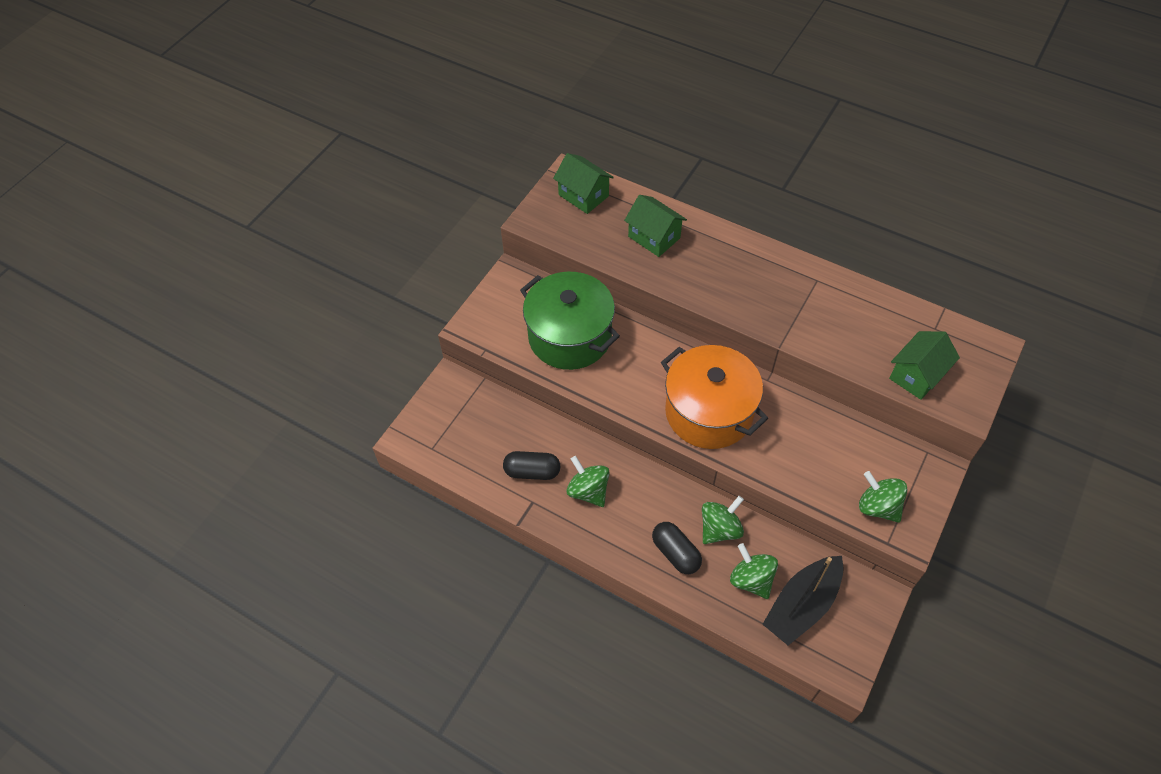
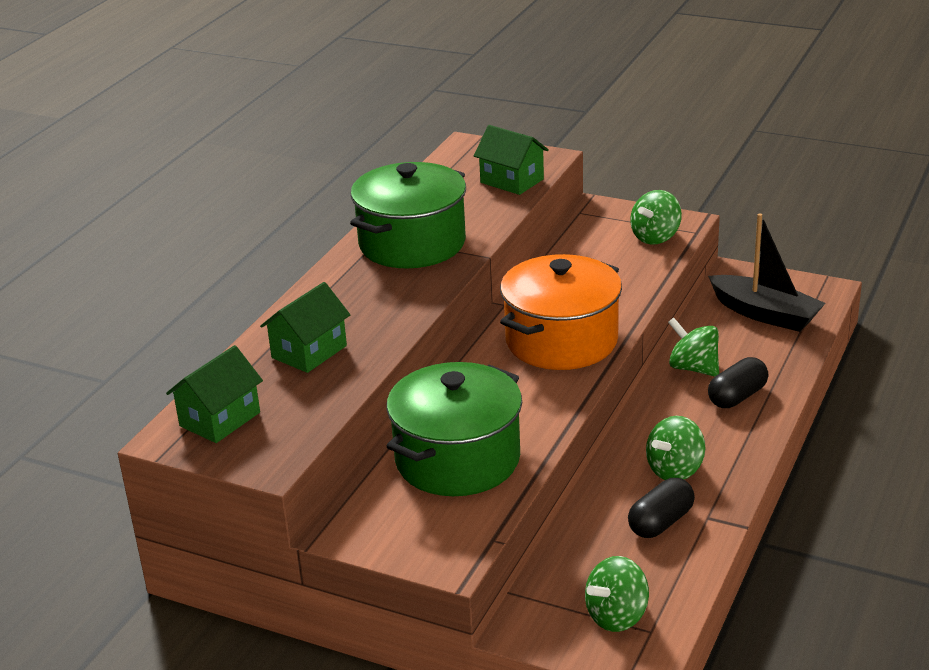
camera: 95 degrees left, 25 degrees down
black capsule [503,451,560,480] -> black capsule turned 45 degrees clockwise [628,478,695,538]
green spinning top [730,543,778,599] -> green spinning top moved to [585,556,649,632]
none -> green pot [350,162,466,268]

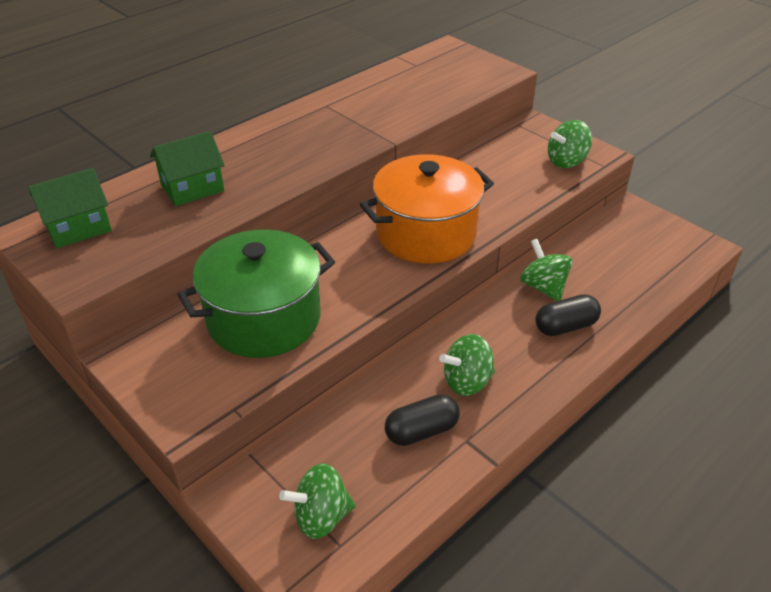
camera: 20 degrees right, 10 degrees up
green pot [350,162,466,268] -> none
green house [474,125,549,195] -> none
black boat [708,213,825,332] -> none

